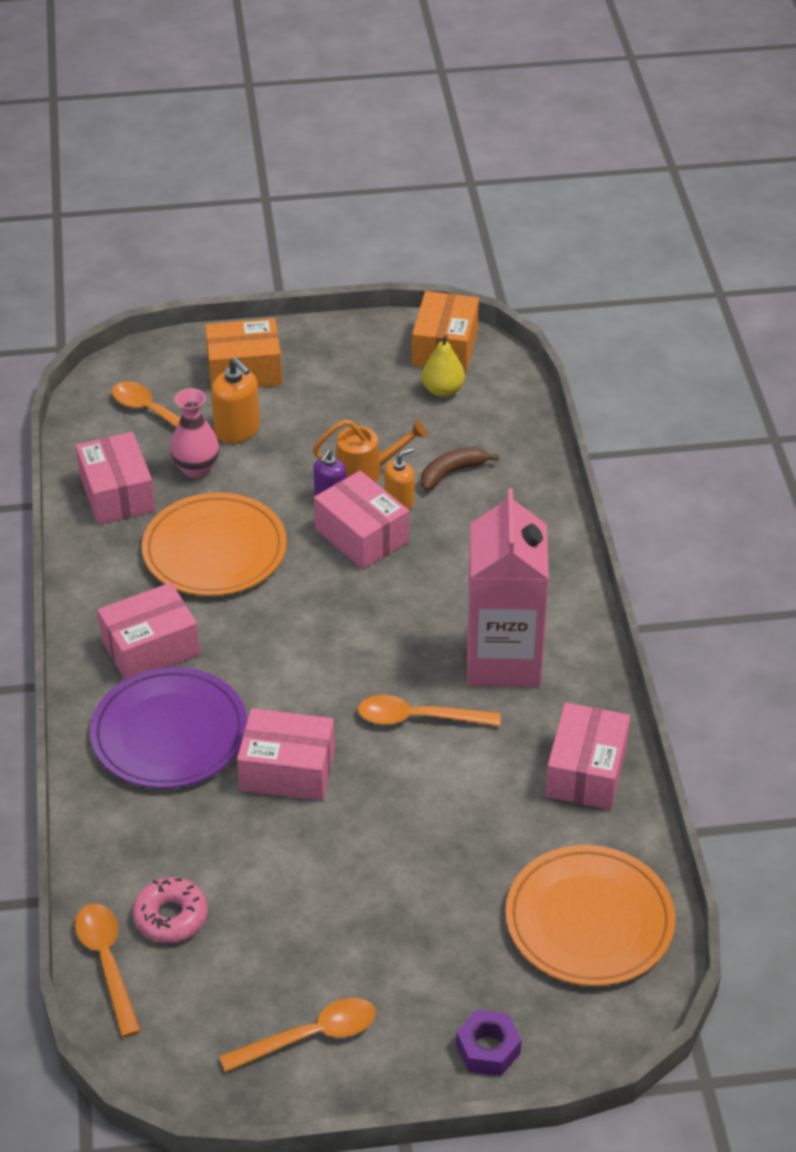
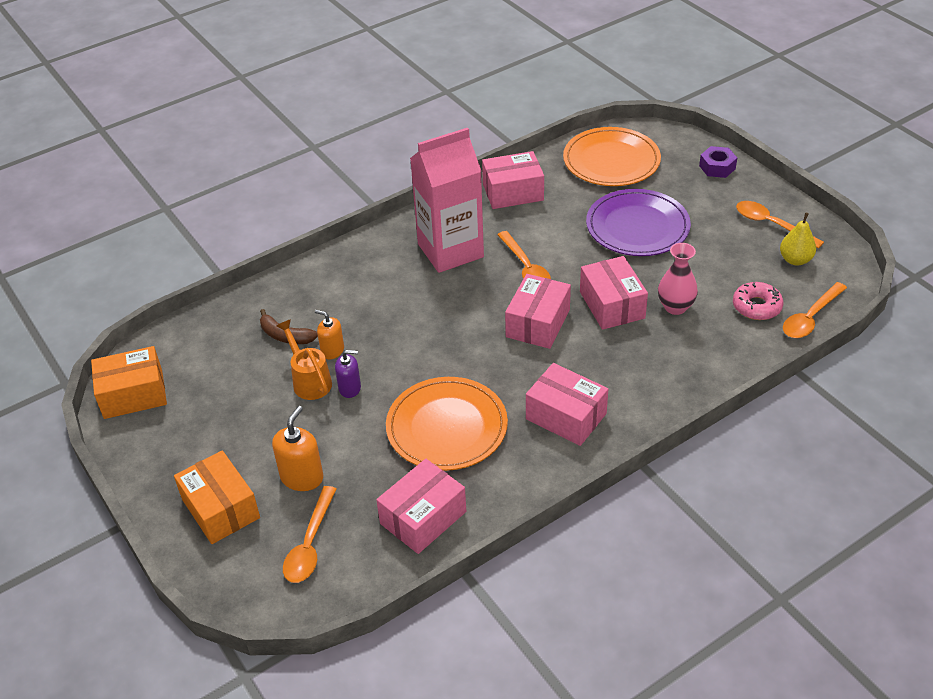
camera: 115 degrees left, 0 degrees up
purple plate [90,667,247,789] -> purple plate moved to [586,189,691,256]
pink vase [170,388,219,478] -> pink vase moved to [658,243,698,315]
pink box [314,471,409,570] -> pink box moved to [505,274,571,349]
yellow pear [422,334,465,397] -> yellow pear moved to [780,212,816,265]

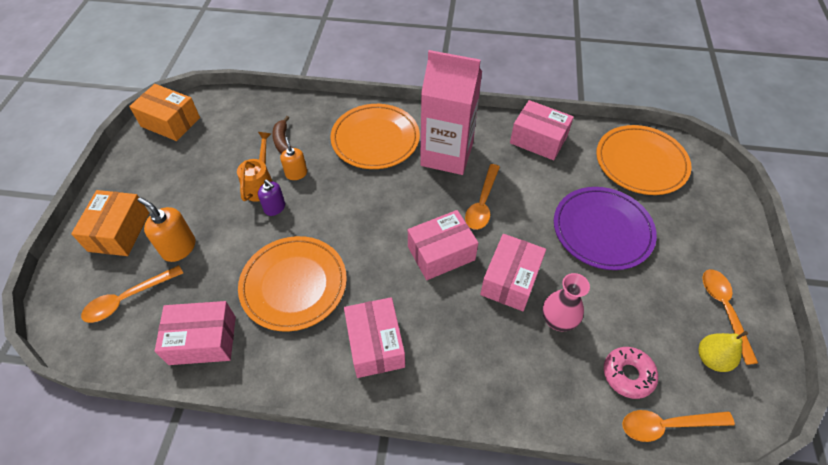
camera: 40 degrees right, 10 degrees up
orange soap dispenser [272,406,323,491] -> orange soap dispenser turned 120 degrees counterclockwise [138,197,195,262]
purple nut [699,146,737,178] -> none
none -> orange plate [330,104,420,169]

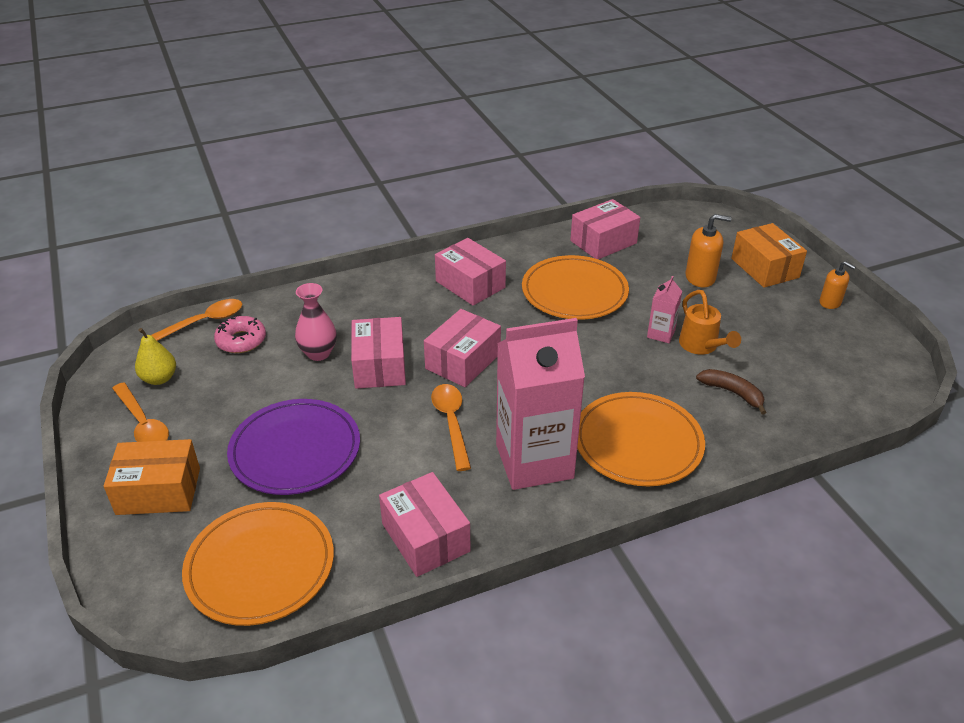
camera: 150 degrees right, 15 degrees down
orange spoon [81,265,183,323] -> none
orange box [129,84,200,141] -> orange box moved to [104,439,200,515]
purple soap dispenser [258,179,285,216] -> pink carton [647,276,682,343]
orange soap dispenser [280,137,307,180] -> orange soap dispenser moved to [820,261,855,309]
pink box [510,100,574,160] -> pink box turned 60 degrees clockwise [379,472,471,577]

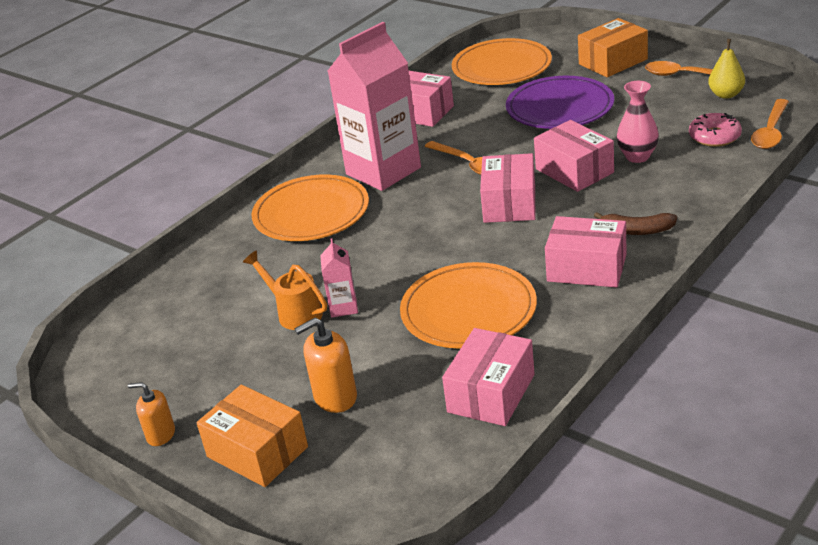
camera: 155 degrees right, 5 degrees down
brown banana [696,369,766,415] -> brown banana moved to [594,212,677,235]

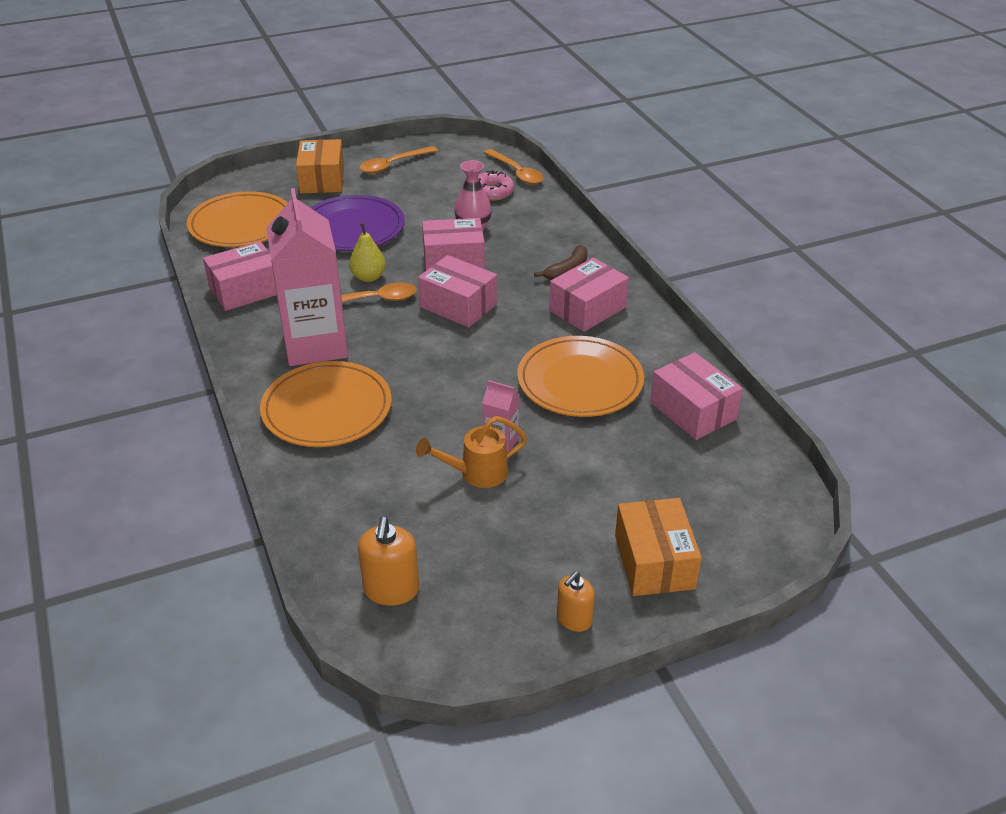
camera: 65 degrees left, 5 degrees up
orange box [196,385,308,487] -> orange box turned 75 degrees counterclockwise [615,498,702,596]
orange soap dispenser [294,318,357,413] -> orange soap dispenser moved to [358,517,419,606]
yellow pear [708,39,745,99] -> yellow pear moved to [349,223,386,282]

